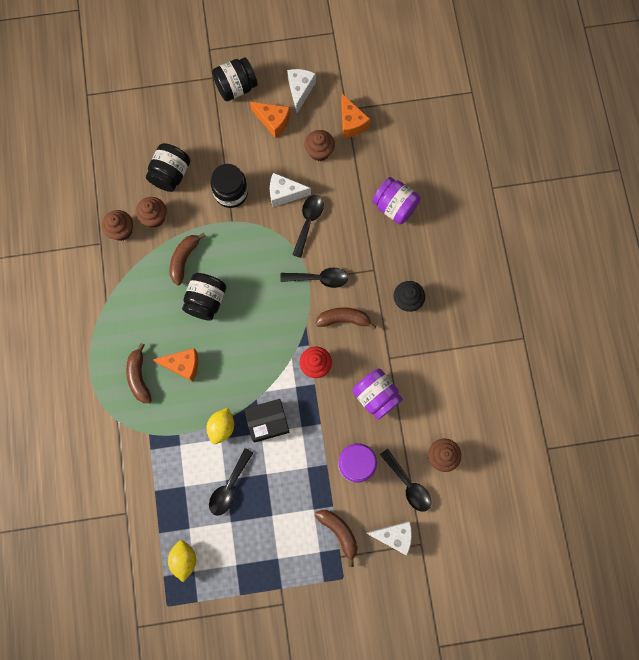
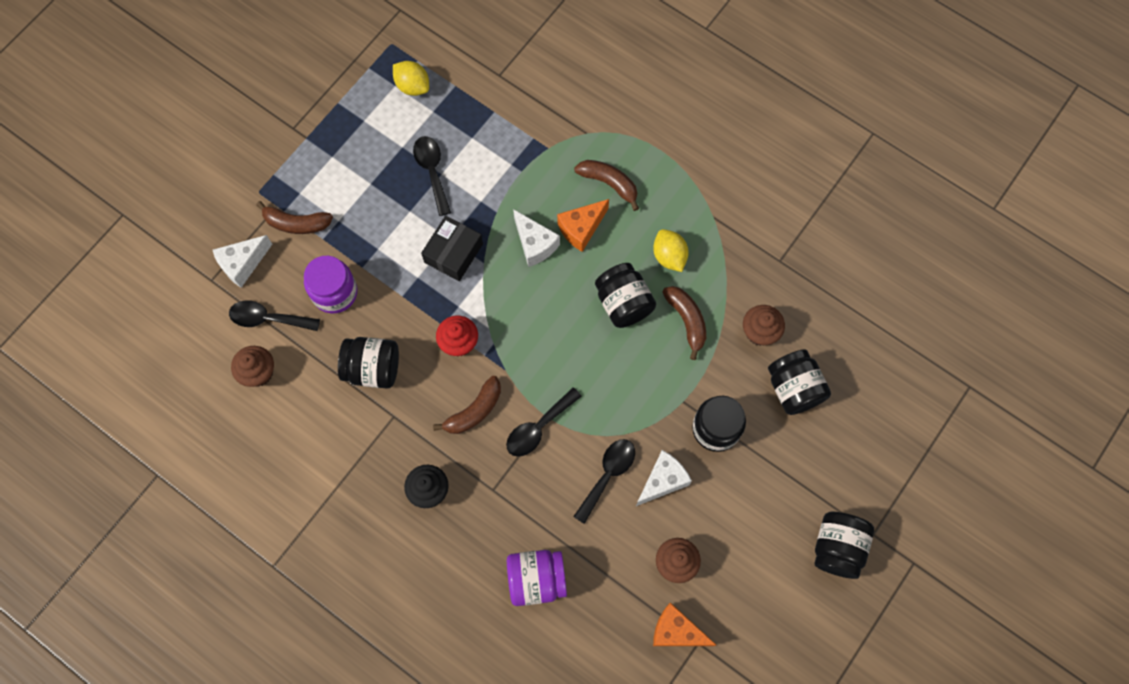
camera: 135 degrees right, 5 degrees down
brown cupcake [102,210,133,241] -> none
yellow lemon [207,408,234,444] -> yellow lemon moved to [653,229,689,272]
orange cheese [250,102,290,138] -> none
white cheese [287,69,316,113] -> white cheese moved to [513,209,560,267]
black spoon [292,195,324,258] -> black spoon turned 120 degrees counterclockwise [573,439,635,524]
purple jar [352,369,403,420] -> black jar [338,337,399,389]

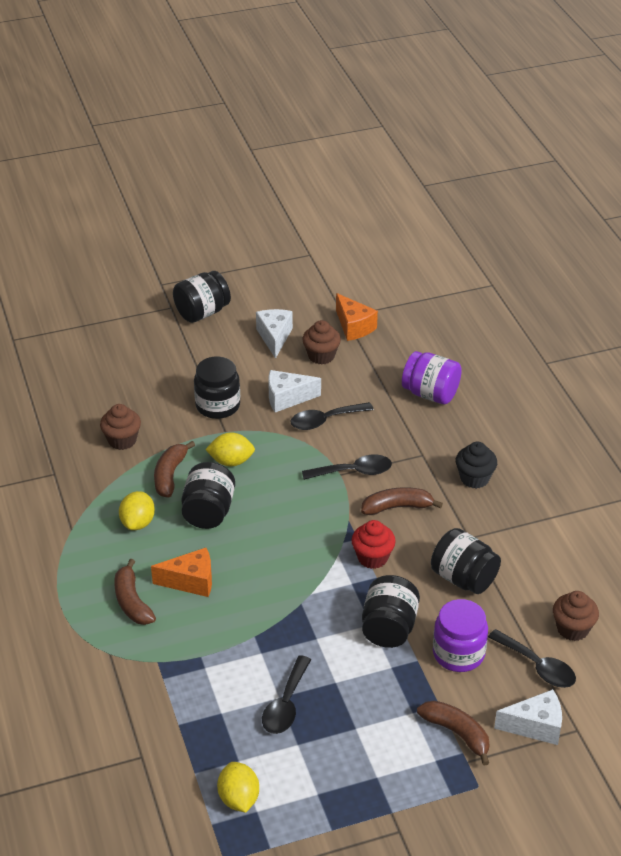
camera: 145 degrees left, 30 degrees down
black box [421,216,483,281] -> none
white cheese [513,209,560,267] -> white cheese moved to [256,309,293,359]
black jar [768,349,831,415] -> black jar moved to [362,575,420,648]
none -> yellow lemon [205,432,255,466]

